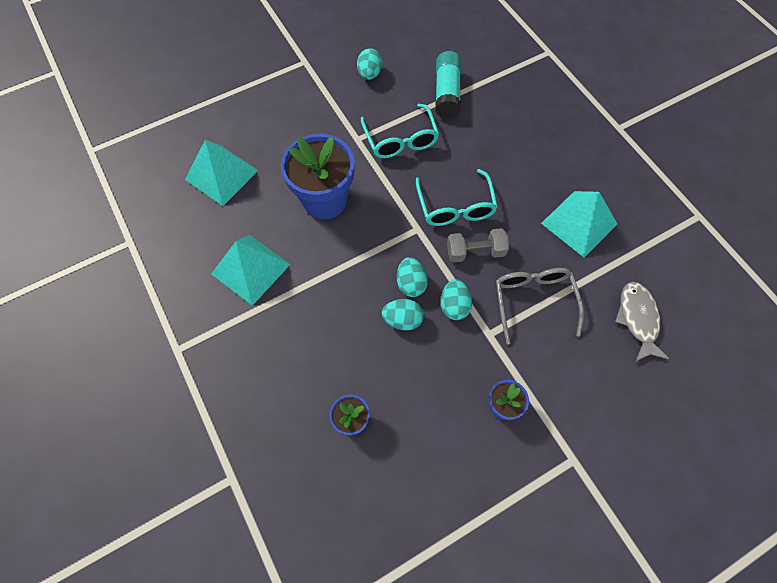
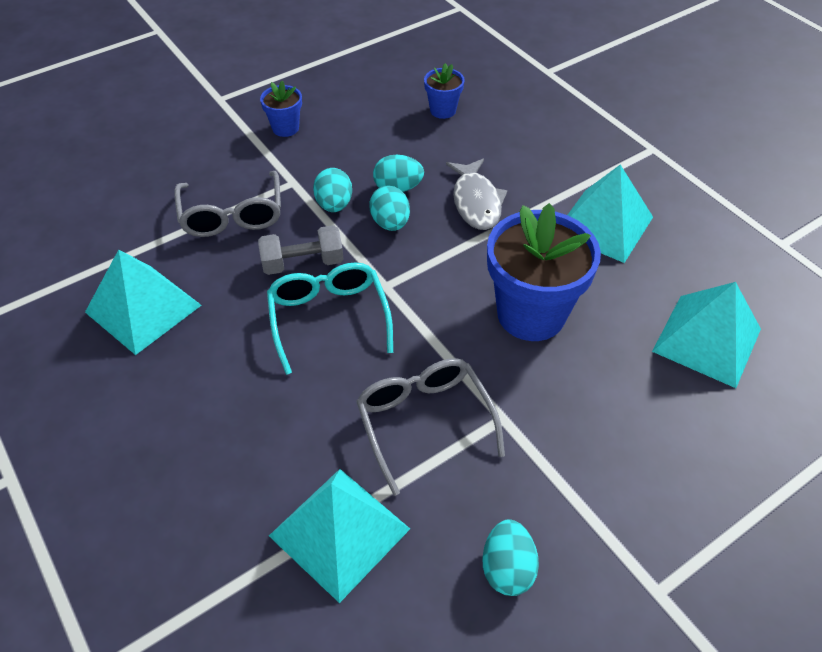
camera: 175 degrees right, 15 degrees down
turquoise glasses [361,104,439,158] -> grey glasses [356,358,505,496]
turquoise glue stick [435,51,461,118] -> turquoise pyramid [269,469,410,603]
grey fish [615,282,669,362] -> grey fish moved to [446,158,507,230]

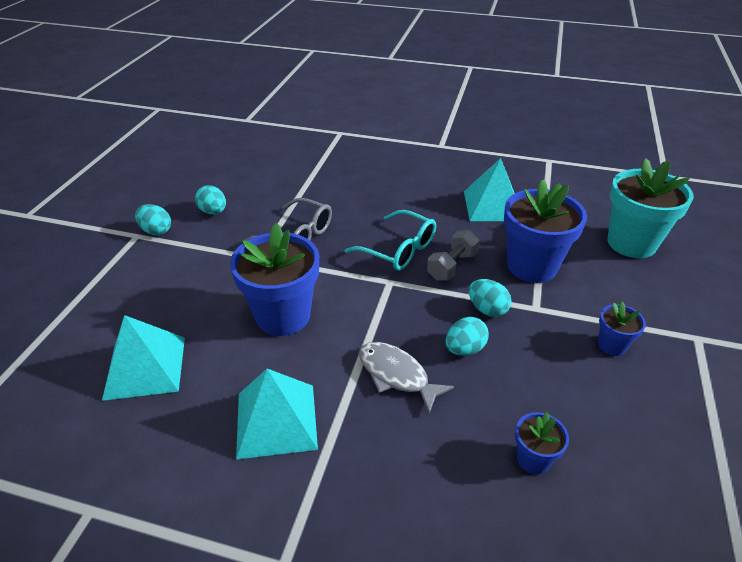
camera: 140 degrees right, 10 degrees down
grey glasses [174,171,281,237] -> blue flower pot [504,179,587,283]
turquoise pyramid [269,469,410,603] -> none
turquoise egg [369,186,410,231] -> turquoise egg moved to [135,204,171,236]
none -> turquoise flower pot [607,158,694,258]

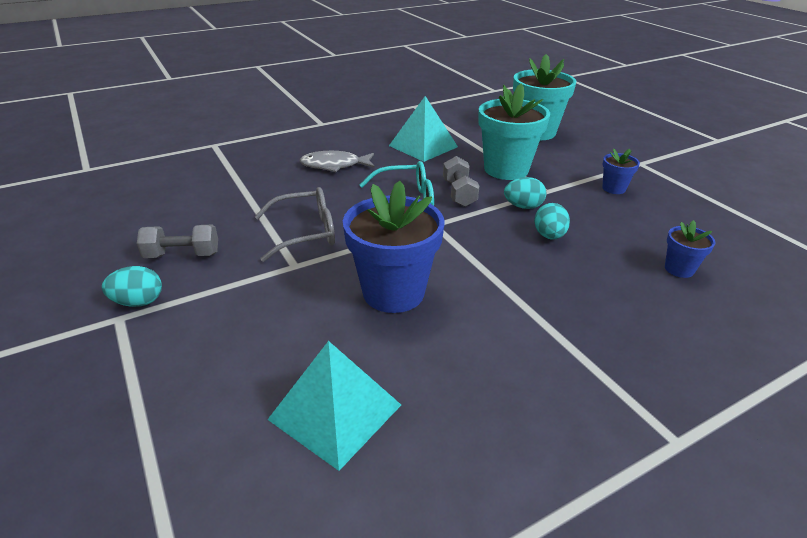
camera: 45 degrees left, 5 degrees down
turquoise egg [195,185,226,215] -> grey dumbbell [137,225,218,258]
turquoise pyramid [236,369,318,460] -> none
grey fish [359,342,454,413] -> grey fish moved to [299,151,374,172]
blue flower pot [504,179,587,283] -> turquoise flower pot [478,84,550,180]

